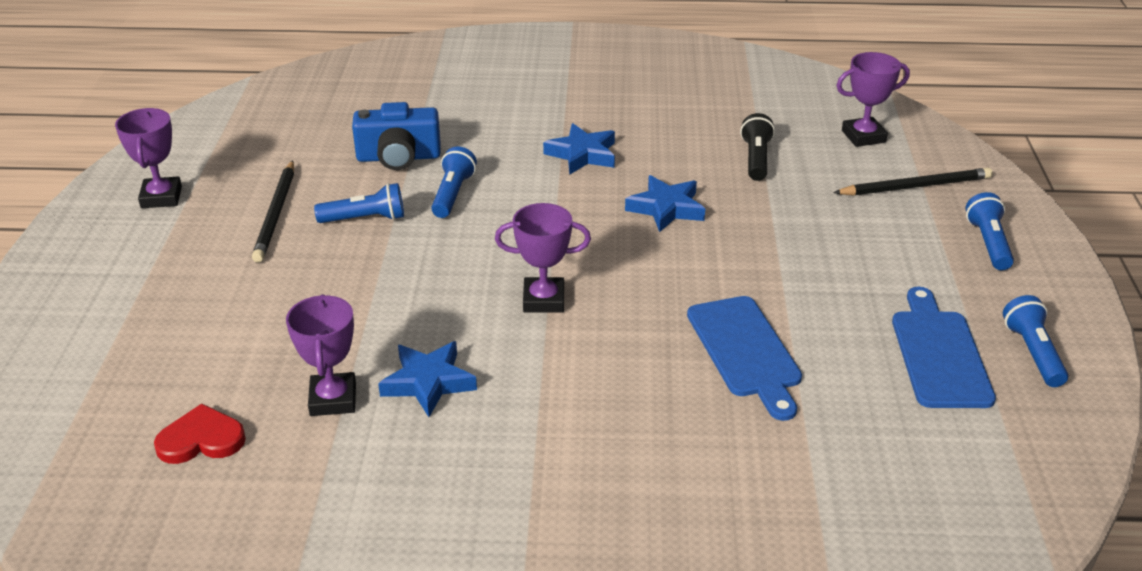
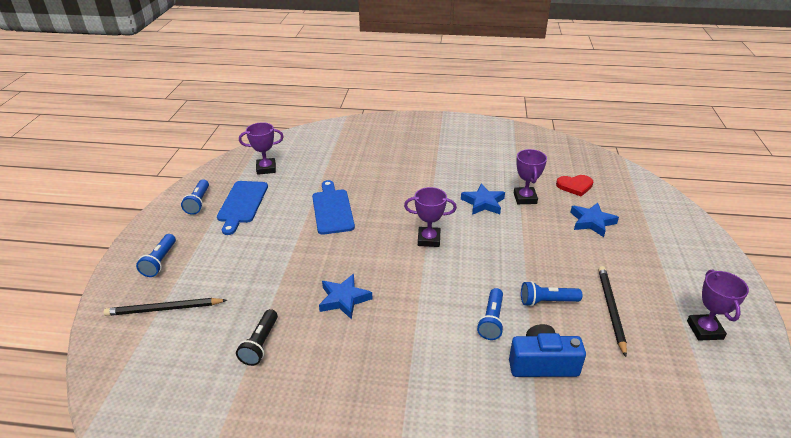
camera: 175 degrees left, 0 degrees up
blue star [543,123,615,175] -> blue star moved to [570,203,619,237]
purple trophy [836,52,910,147] -> purple trophy moved to [239,122,284,175]

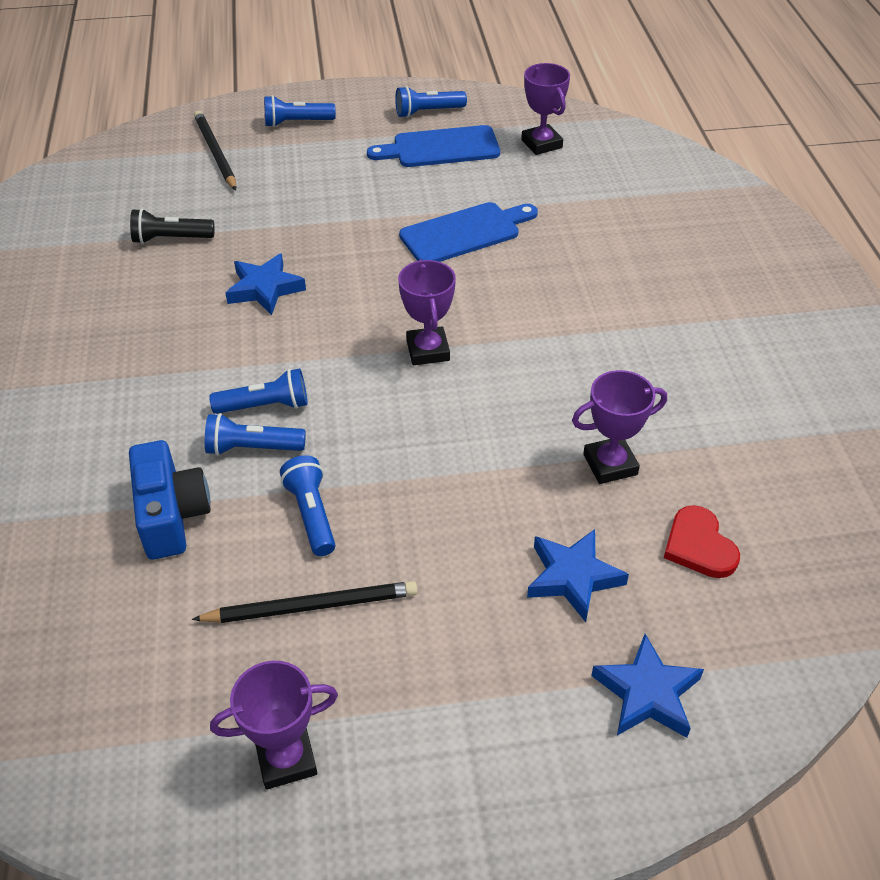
camera: 75 degrees right, 10 degrees up
blue star [461,184,505,215] -> blue star moved to [591,634,704,738]
none -> blue flashlight [209,368,307,414]

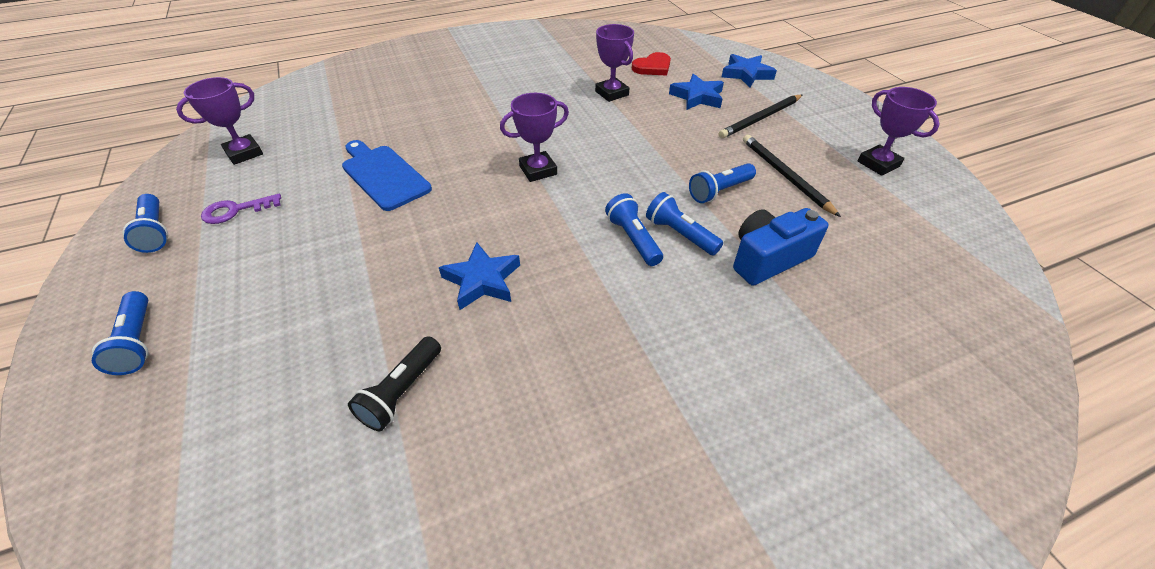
camera: 105 degrees left, 0 degrees up
black flashlight [130,209,214,244] -> black flashlight turned 45 degrees clockwise [348,336,441,431]
black pencil [194,111,236,190] -> black pencil moved to [719,95,802,139]
blue flashlight [205,413,306,456] -> blue flashlight turned 150 degrees clockwise [646,192,723,255]
blue cutting board [367,125,500,167] -> purple key [201,194,281,224]

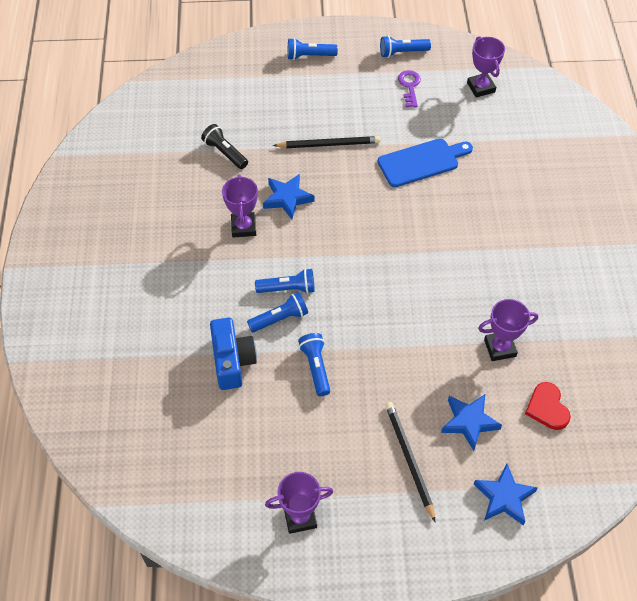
camera: 110 degrees right, 10 degrees up
purple trophy [500,93,569,182] -> purple trophy moved to [222,174,258,238]
black pencil [743,135,841,217] -> black pencil moved to [273,136,381,148]

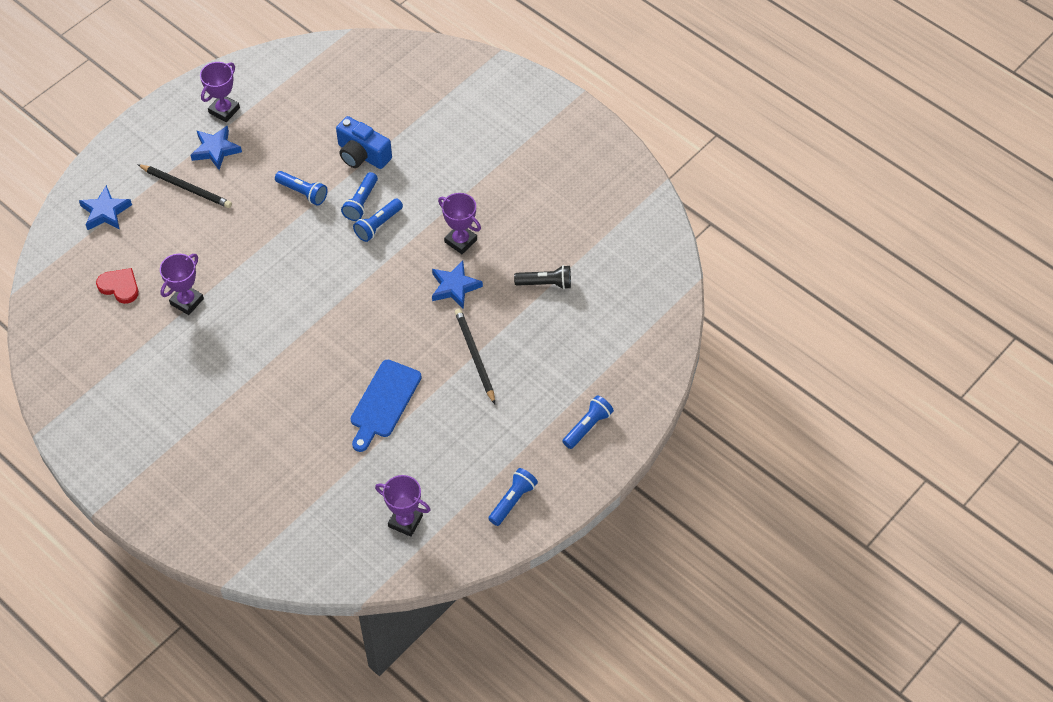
camera: 135 degrees right, 0 degrees up
black pencil [273,136,381,148] -> black pencil turned 120 degrees clockwise [455,308,495,404]
purple key [398,70,421,107] -> none
blue star [441,394,502,451] -> blue star moved to [191,126,242,170]

